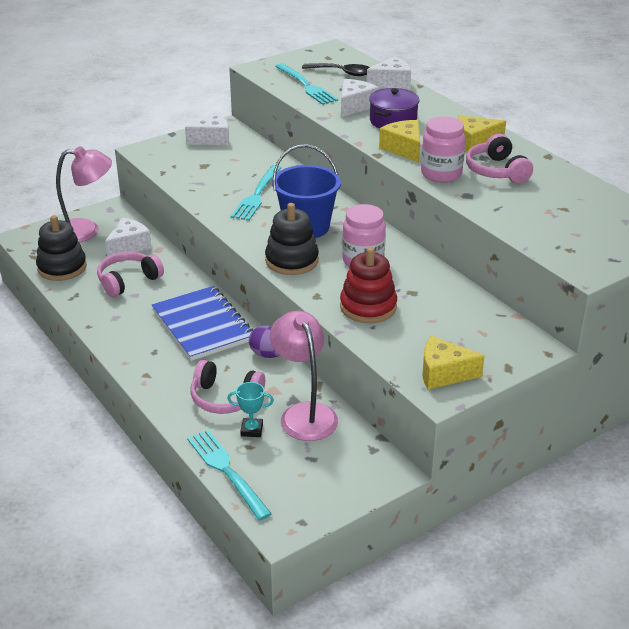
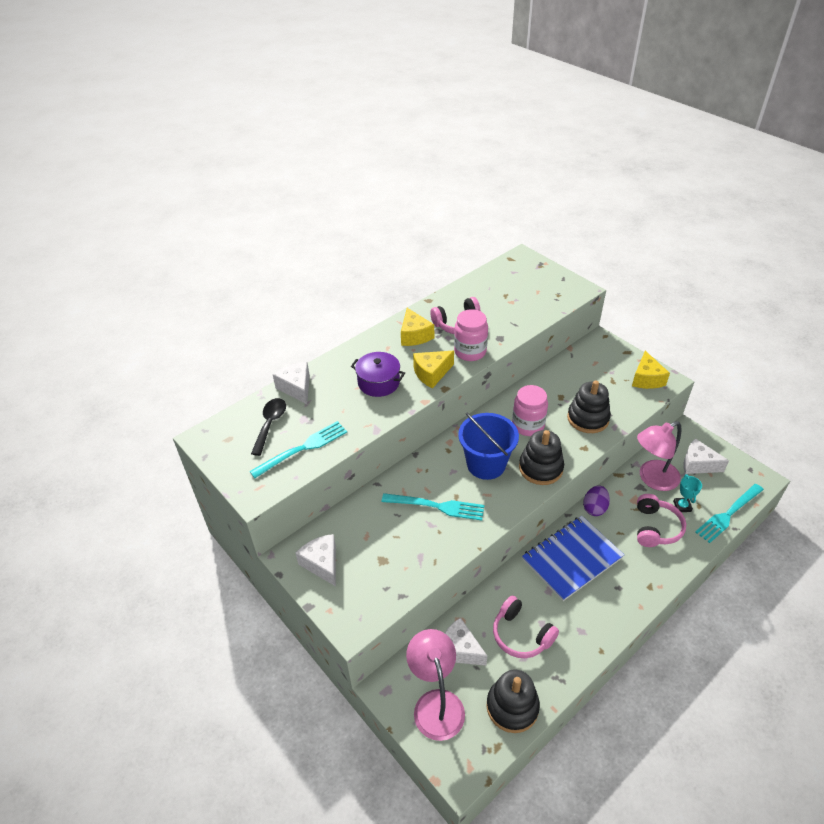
camera: 95 degrees left, 10 degrees up
red stacking toy [340,247,397,323] -> black stacking toy [567,380,611,433]
white cheese [341,79,379,117] -> white cheese moved to [683,438,729,474]

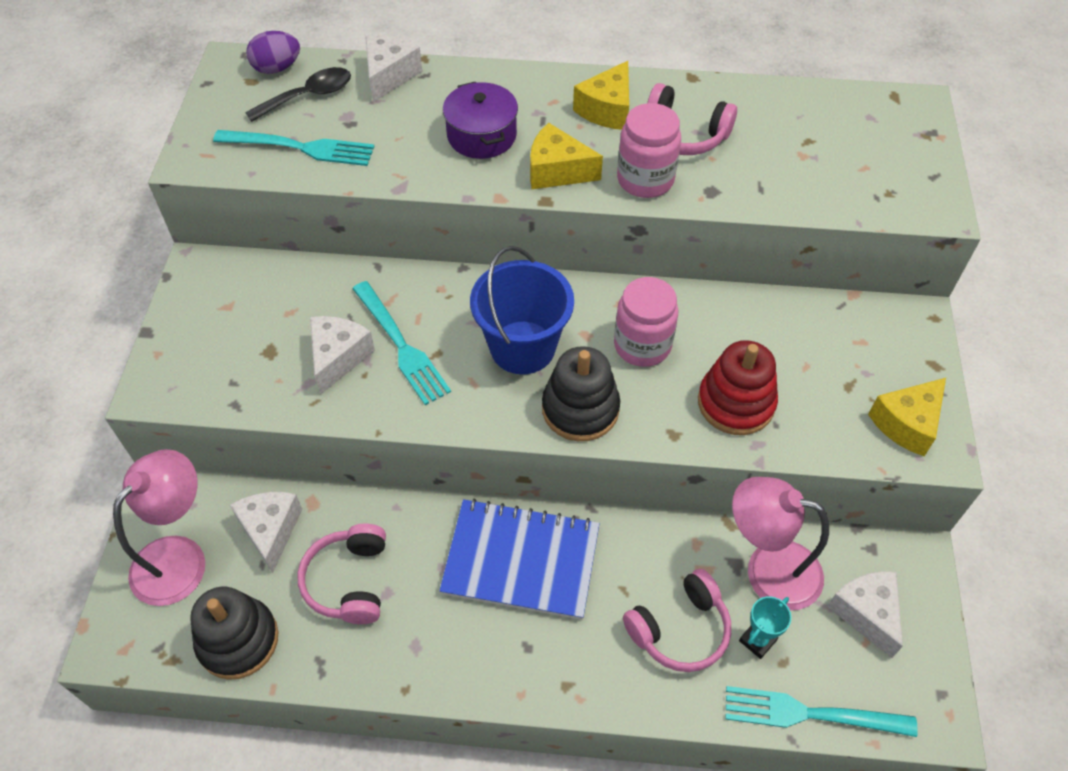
camera: 45 degrees right, 10 degrees up
white cheese [296,534,336,587] -> white cheese moved to [310,316,375,394]
black stacking toy [567,380,611,433] -> red stacking toy [698,340,778,435]
purple egg [583,485,610,516] -> purple egg moved to [246,31,300,74]

